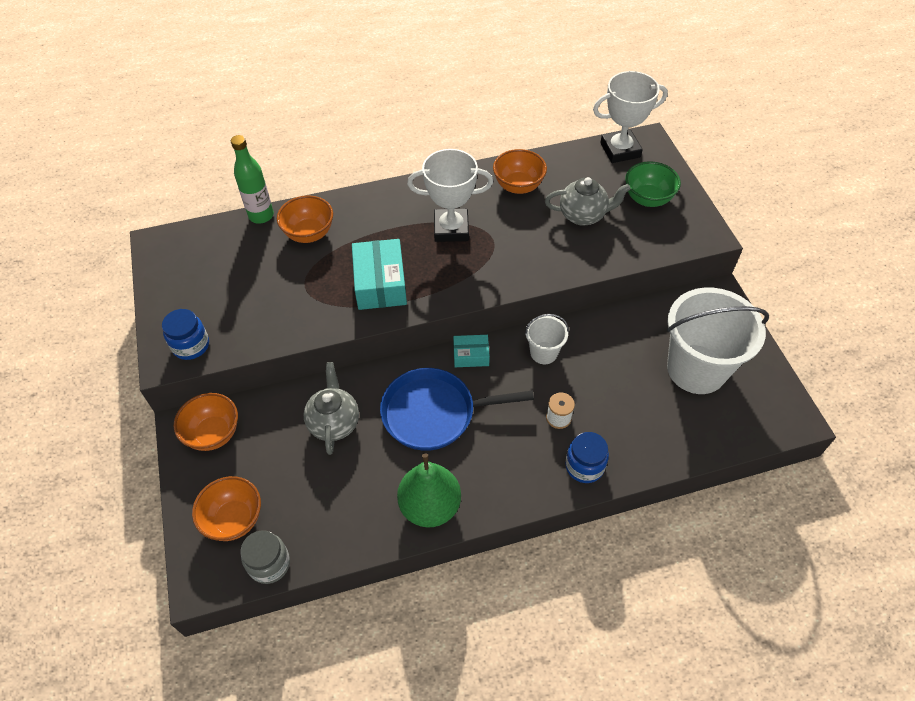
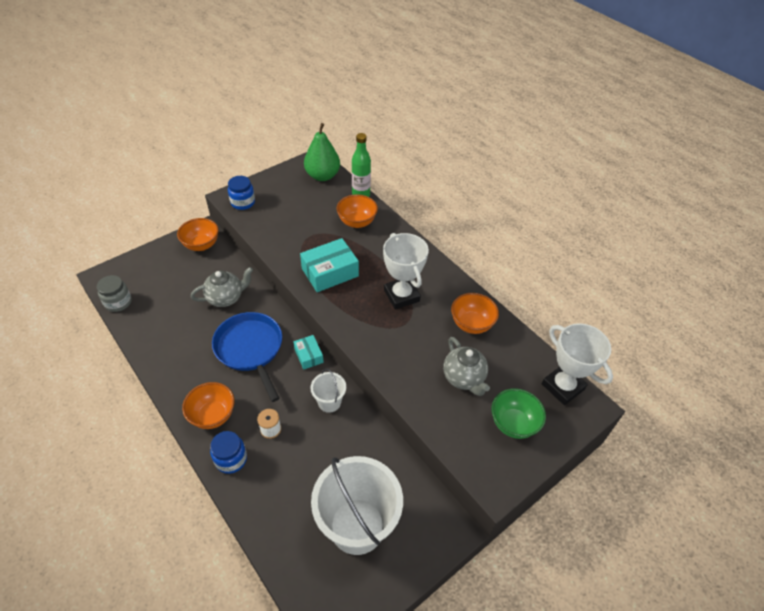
camera: 65 degrees right, 5 degrees down
orange bowl [192,476,261,541] -> orange bowl moved to [182,382,234,429]
green pear [397,453,461,527] -> green pear moved to [304,123,340,181]

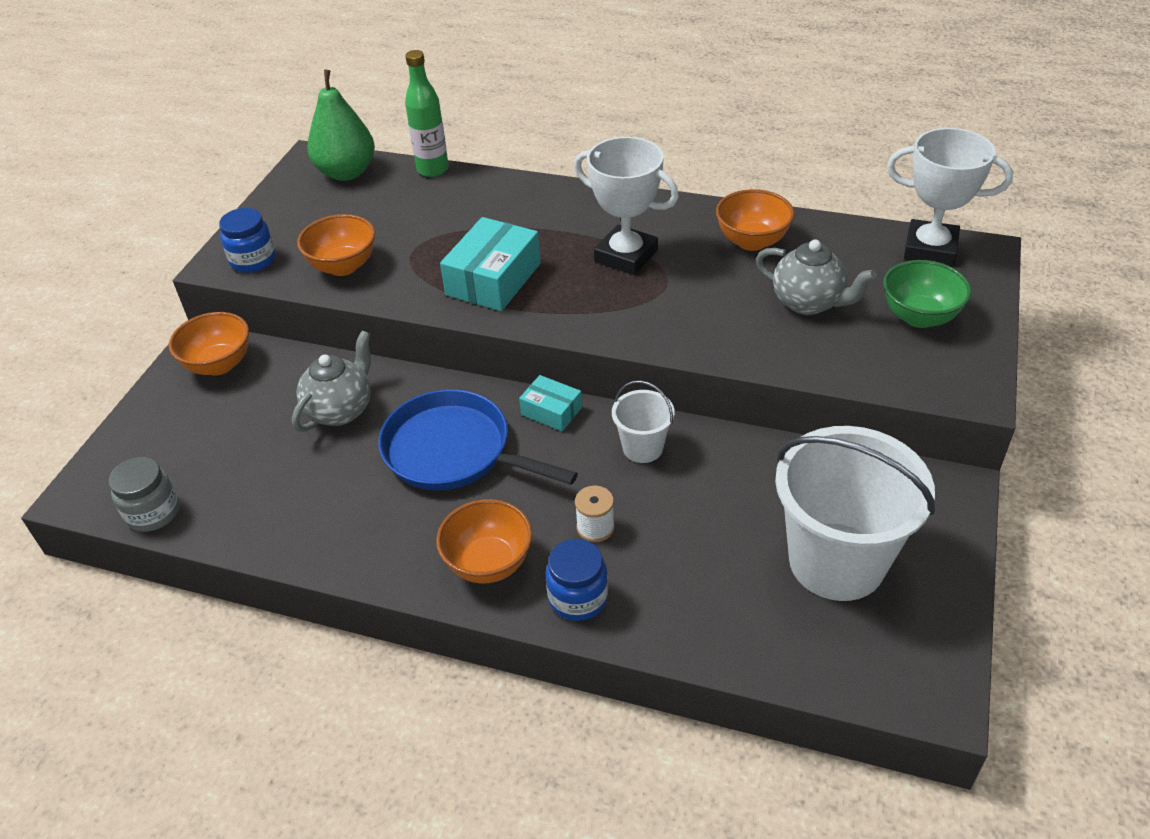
camera: 30 degrees left, 5 degrees down
orange bowl [337,194,378,228] -> orange bowl moved to [297,214,375,276]

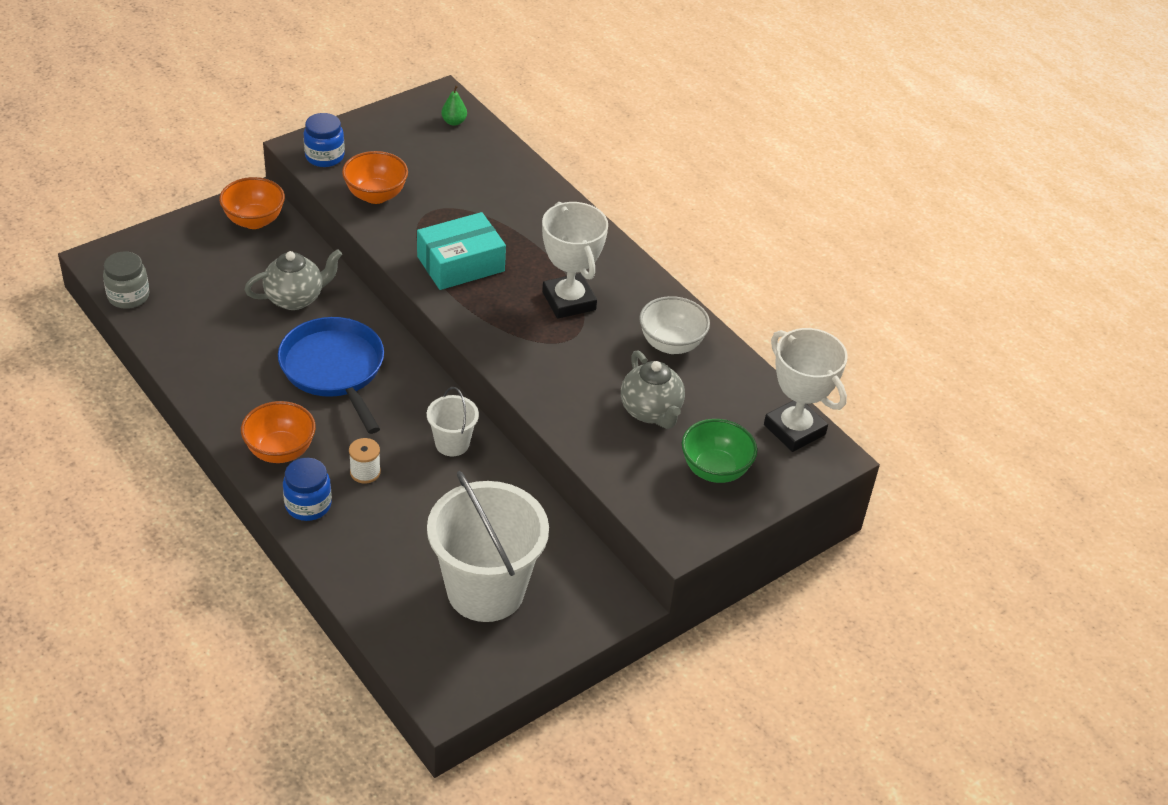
camera: 30 degrees right, 0 degrees up
green pear [307,70,375,181] -> green pear [441,86,467,126], size x0.44
green bottle [405,50,449,177] -> none
turquoise box [519,375,582,431] -> none
orange bowl [716,189,794,251] -> white bowl [639,296,710,354]

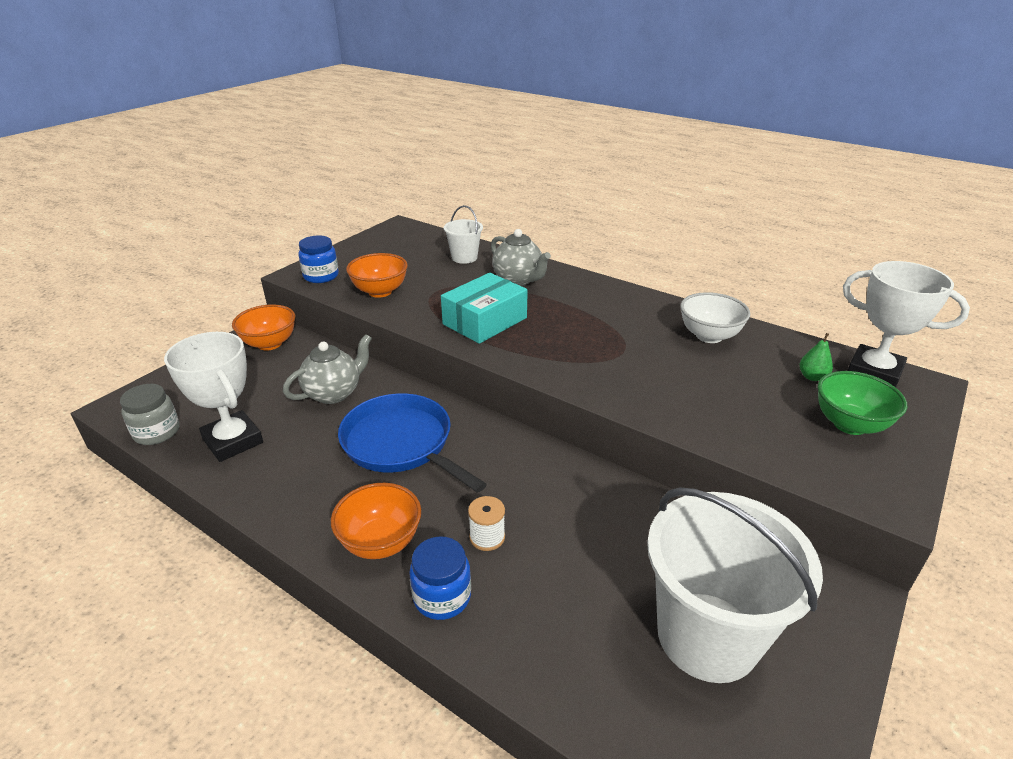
camera: 15 degrees left, 10 degrees down
white bucket [427,387,479,456] -> white bucket moved to [444,205,483,264]
green pear [441,86,467,126] -> green pear moved to [799,333,833,381]
white trophy [542,202,608,319] -> white trophy moved to [164,332,263,462]
grey teapot [621,350,685,429] -> grey teapot moved to [491,229,551,286]

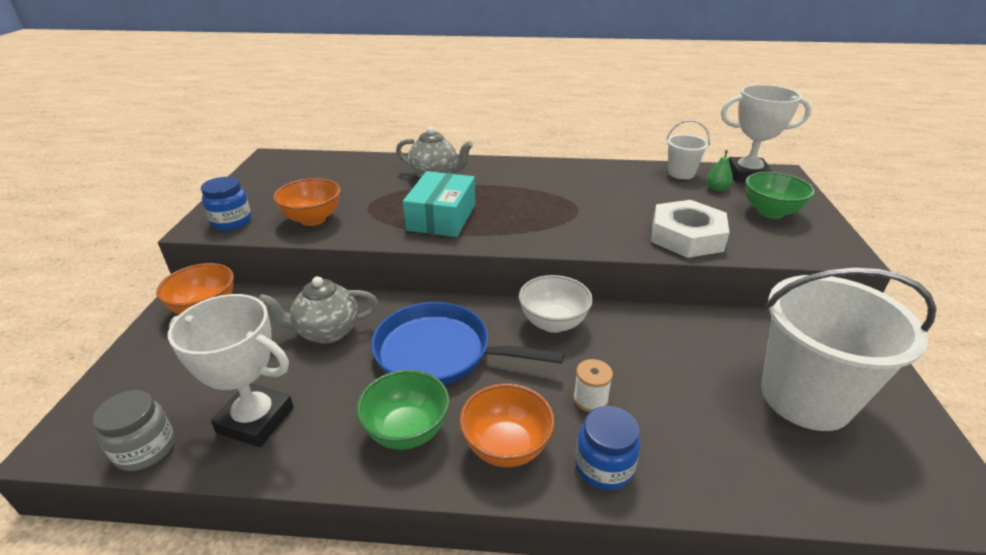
camera: 30 degrees left, 0 degrees up
grey teapot [283,334,372,404] -> grey teapot turned 120 degrees counterclockwise [259,276,379,344]
white bucket [444,205,483,264] -> white bucket moved to [666,120,710,179]
white bowl [680,292,750,343] -> white bowl moved to [519,275,593,333]
none -> green bowl [356,370,450,450]
none -> white nut [651,200,730,258]

